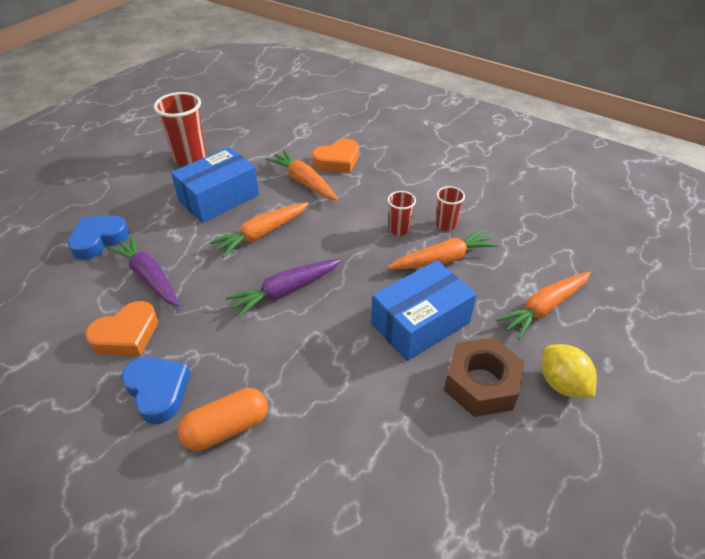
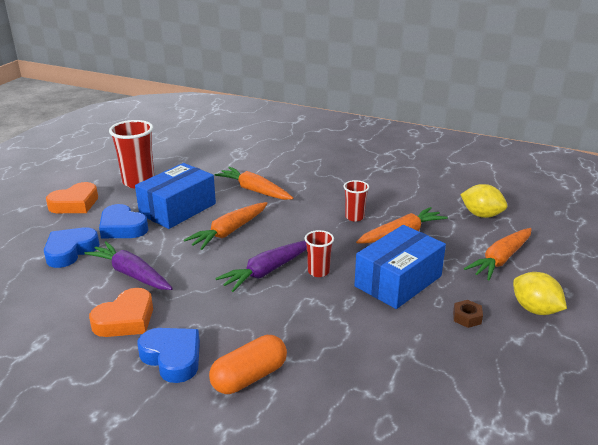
camera: 10 degrees left, 15 degrees down
orange heart [312,139,359,173] -> orange heart moved to [46,182,98,213]
red cup [436,186,465,231] -> red cup moved to [305,230,334,277]
brown nut [444,337,525,417] -> brown nut [453,300,483,328], size x0.44
none -> blue heart [99,204,148,238]
none -> yellow lemon [460,184,507,218]

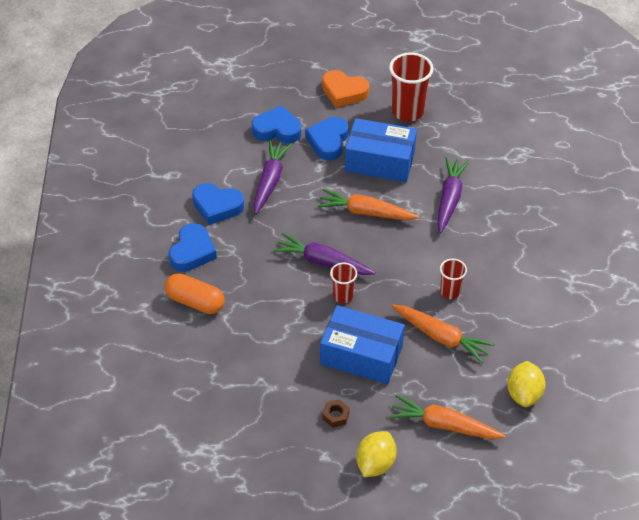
camera: 65 degrees right, 20 degrees up
orange heart [89,288,153,337] -> blue heart [192,183,244,225]
orange carrot [214,167,293,200] -> purple carrot [437,157,469,233]

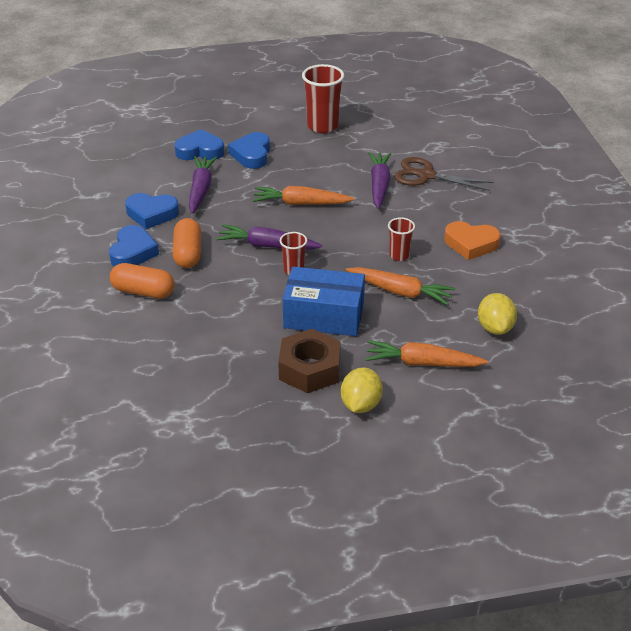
camera: 10 degrees left, 10 degrees down
orange heart [322,70,369,107] -> orange heart moved to [444,221,501,260]
brown nut [323,399,350,428] -> brown nut [278,329,341,393], size x2.29
blue box [345,118,417,182] -> none
none -> orange capsule [172,218,201,268]
none -> brown scissors [394,157,494,191]

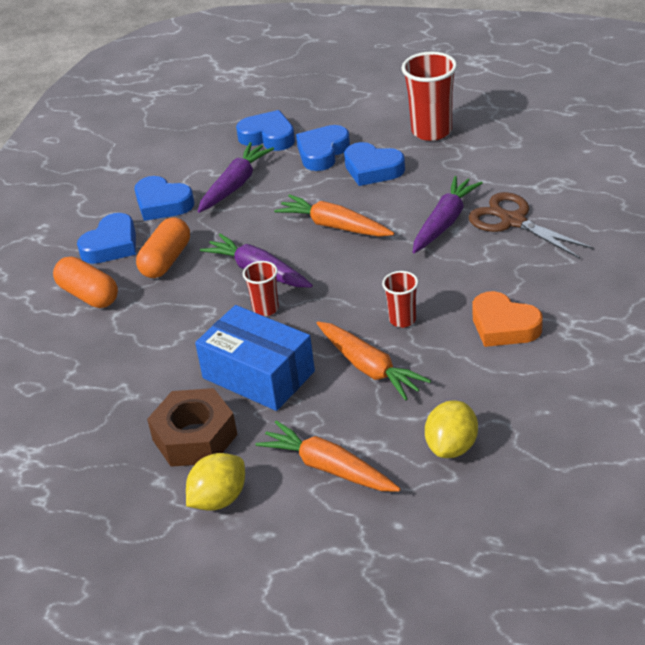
camera: 30 degrees right, 0 degrees up
none -> blue heart [344,142,405,186]

